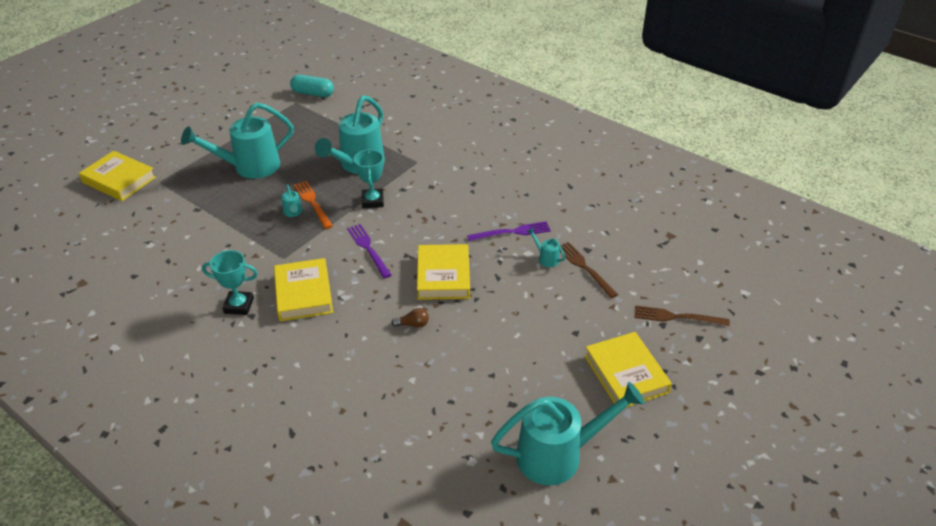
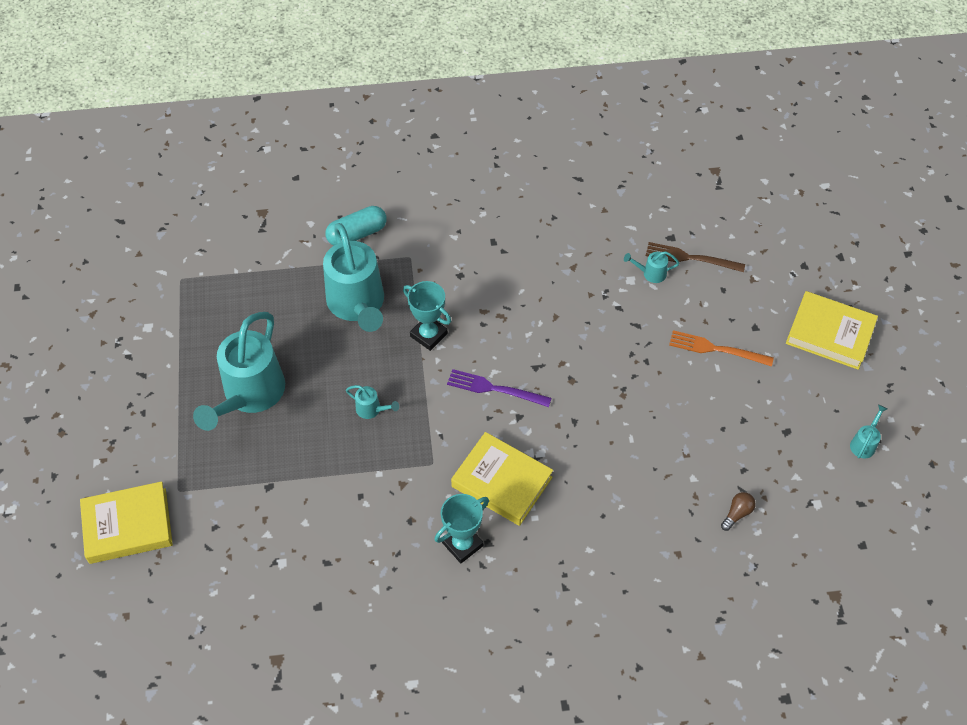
camera: 45 degrees left, 15 degrees up
turquoise capsule [290,74,334,97] -> turquoise capsule moved to [325,206,387,246]
orange fork [294,181,333,229] -> orange fork moved to [669,330,774,367]
brown light bulb [391,308,429,328] -> brown light bulb moved to [721,492,756,531]
yellow book [417,244,470,300] -> none
purple fork [467,221,551,241] -> none
turquoise watering can [491,382,645,485] -> turquoise watering can [850,405,887,458], size x0.40
brown fork [634,305,730,326] -> none

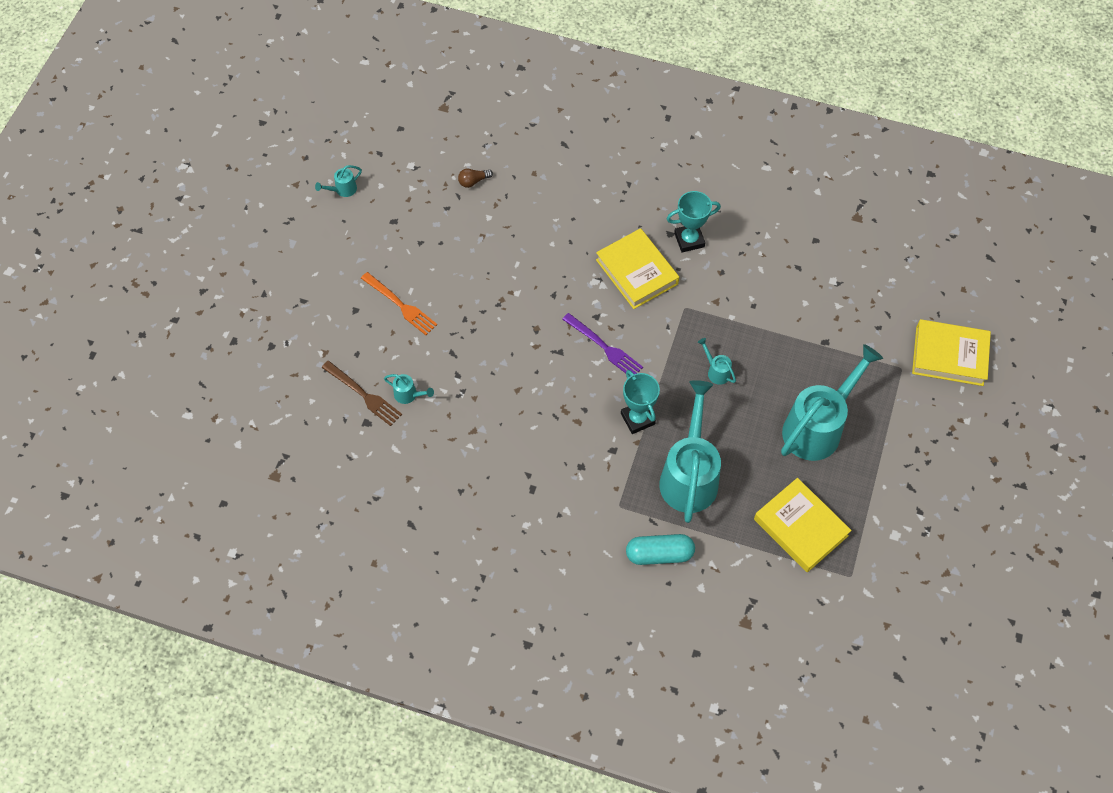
camera: 155 degrees left, 5 degrees up
yellow book [786,291,878,370] -> yellow book moved to [754,478,852,572]

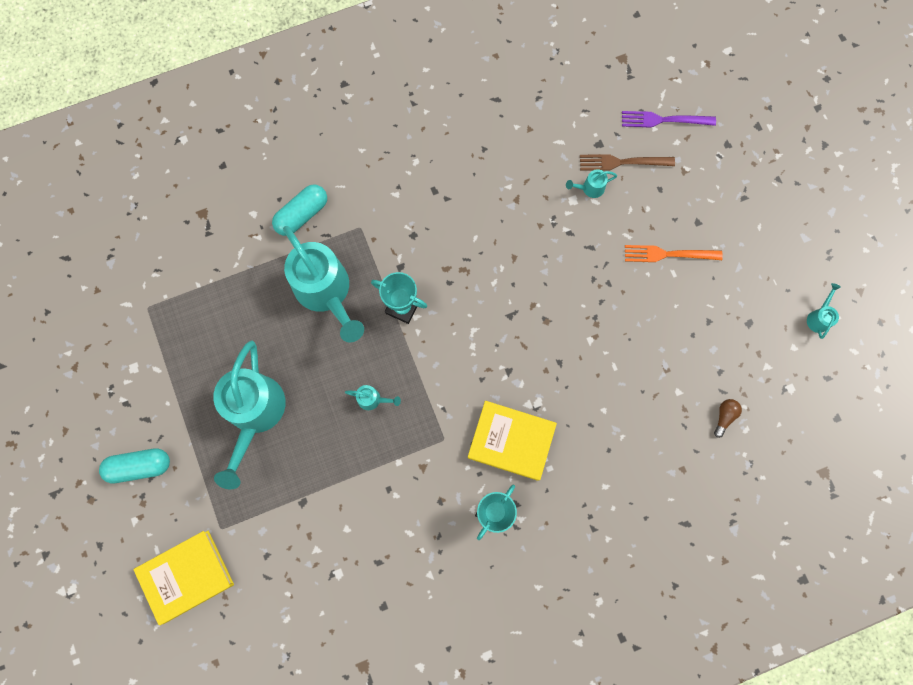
camera: 140 degrees right, 15 degrees up
purple fork [562,313,643,374] -> purple fork moved to [622,111,716,128]
yellow book [754,478,852,572] -> none
none -> turquoise capsule [99,448,170,484]

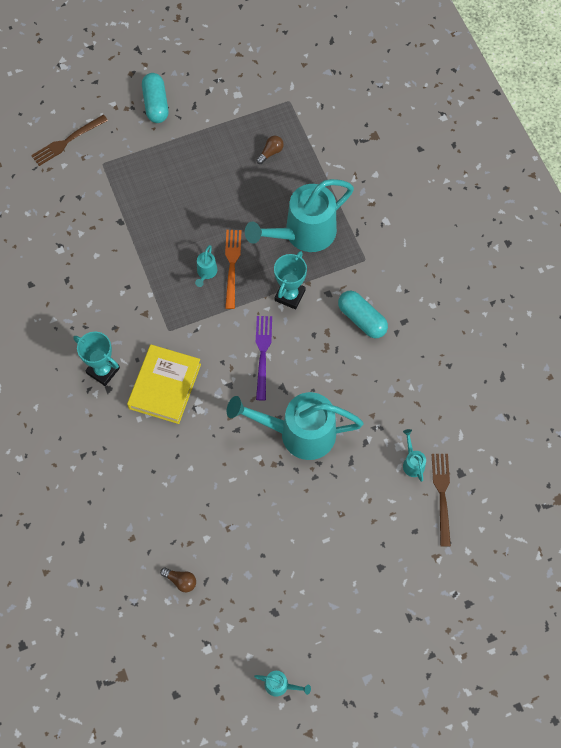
camera: 90 degrees right, 10 degrees down
yellow book [133,531,234,625] -> brown fork [31,115,108,166]
turquoise watering can [213,340,286,489] -> turquoise watering can moved to [227,392,364,460]
turquoise capsule [272,184,327,236] -> turquoise capsule moved to [338,291,388,338]
purple fork [622,111,716,128] -> purple fork moved to [256,316,272,401]
orange fork [625,245,723,262] -> orange fork moved to [225,230,242,309]
none -> brown light bulb [256,136,284,164]

